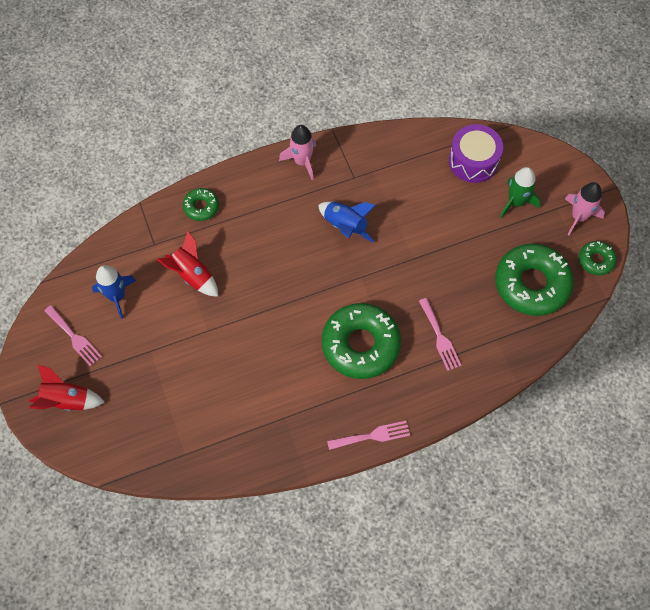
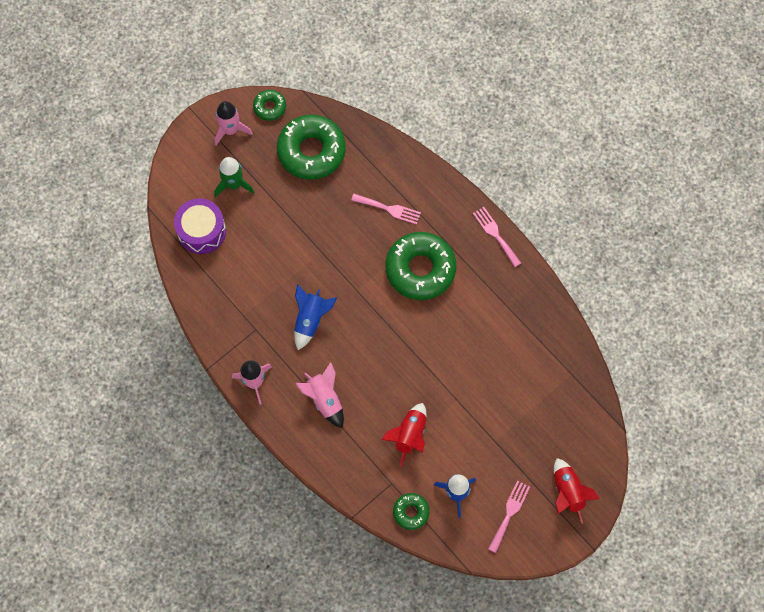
camera: 110 degrees left, 5 degrees up
green donut [183,188,219,221] -> green donut moved to [393,493,430,530]
pink fork [419,298,462,371] -> pink fork turned 60 degrees clockwise [351,194,421,225]
none -> pink rocket [295,362,344,428]

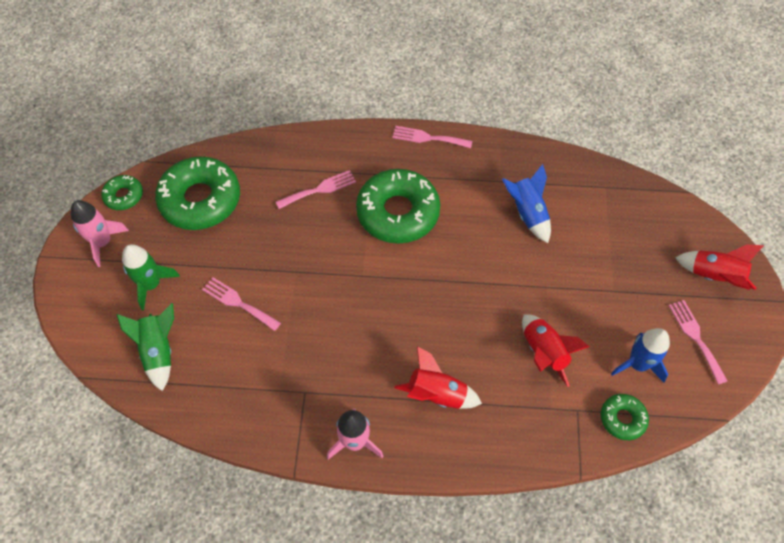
camera: 45 degrees left, 10 degrees down
purple drum [174,199,226,254] -> green rocket [117,303,174,391]
blue rocket [294,284,337,350] -> blue rocket moved to [502,164,551,243]
pink rocket [295,362,344,428] -> red rocket [394,346,482,409]
none -> pink fork [202,277,281,331]

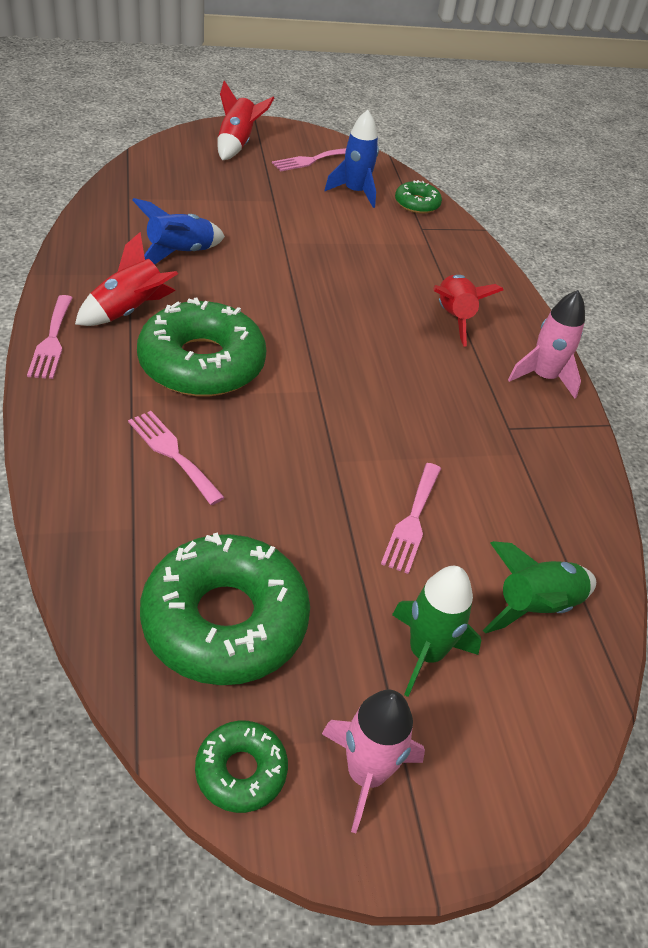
camera: 110 degrees left, 15 degrees down
red rocket [522,314,589,387] -> red rocket moved to [75,232,178,326]

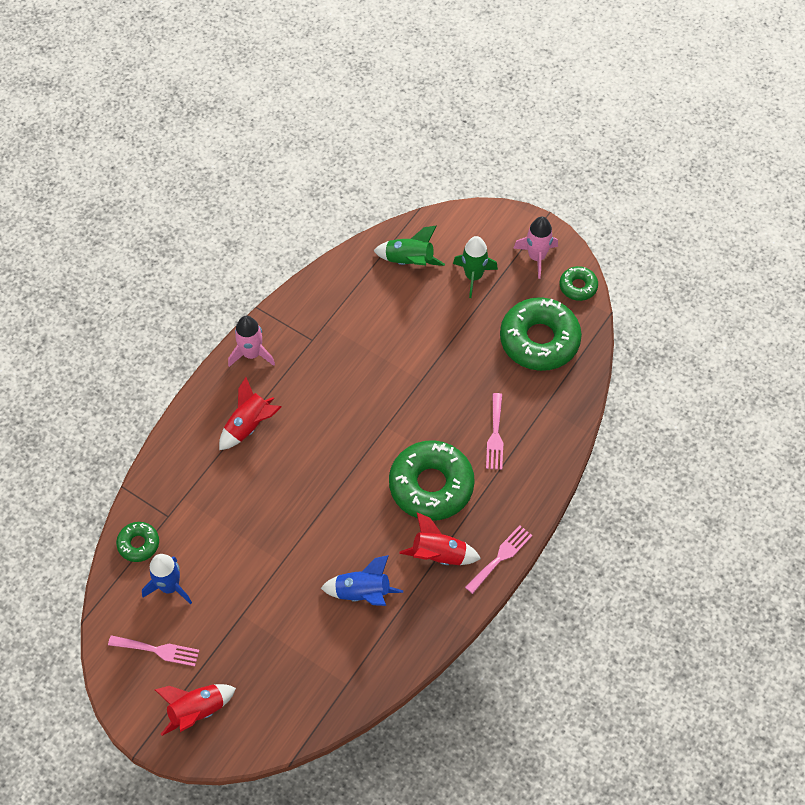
camera: 130 degrees left, 15 degrees up
pink fork [381,463,441,574] -> none

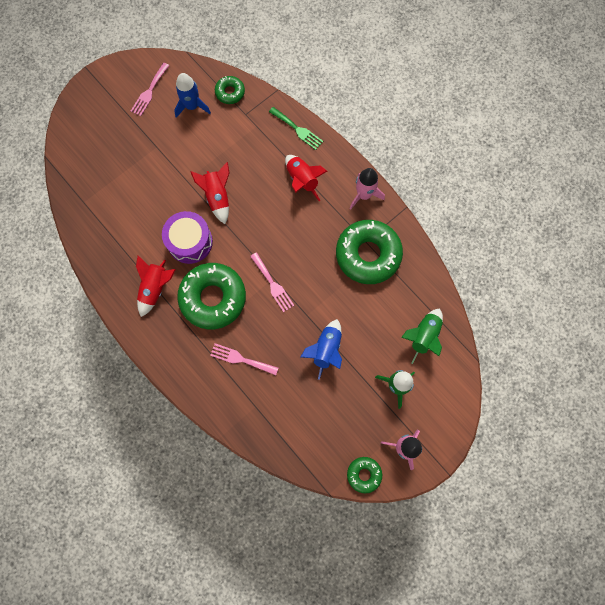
camera: 105 degrees right, 15 degrees up
red rocket [155,684,236,736] -> red rocket moved to [190,162,229,224]
blue rocket [321,555,403,606] -> blue rocket moved to [301,319,342,380]
pink fork [465,525,533,594] -> pink fork moved to [250,252,294,312]
green donut [500,297,582,371] -> green donut moved to [336,220,403,284]
none -> purple drum [162,211,213,264]
none -> green fork [269,107,323,150]

